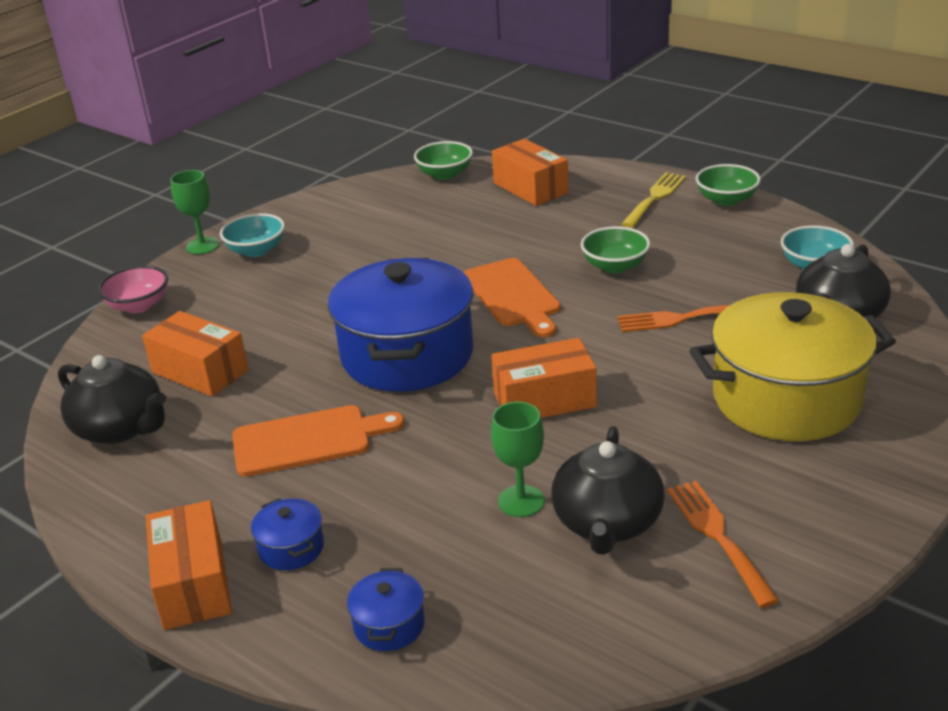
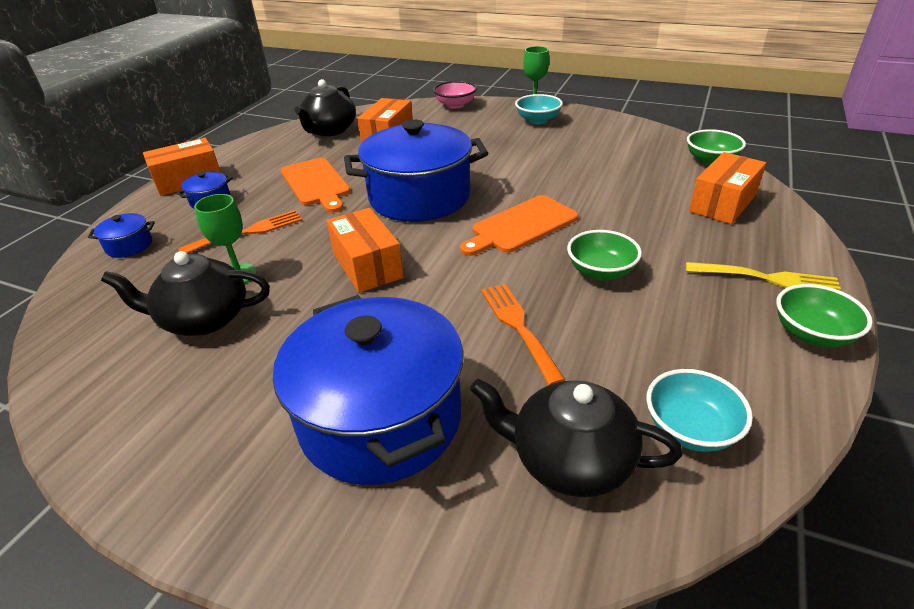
camera: 75 degrees right, 5 degrees up
orange fork [667,481,779,608] -> orange fork moved to [178,210,303,253]
yellow pot [689,292,896,441] -> blue pot [273,295,464,485]

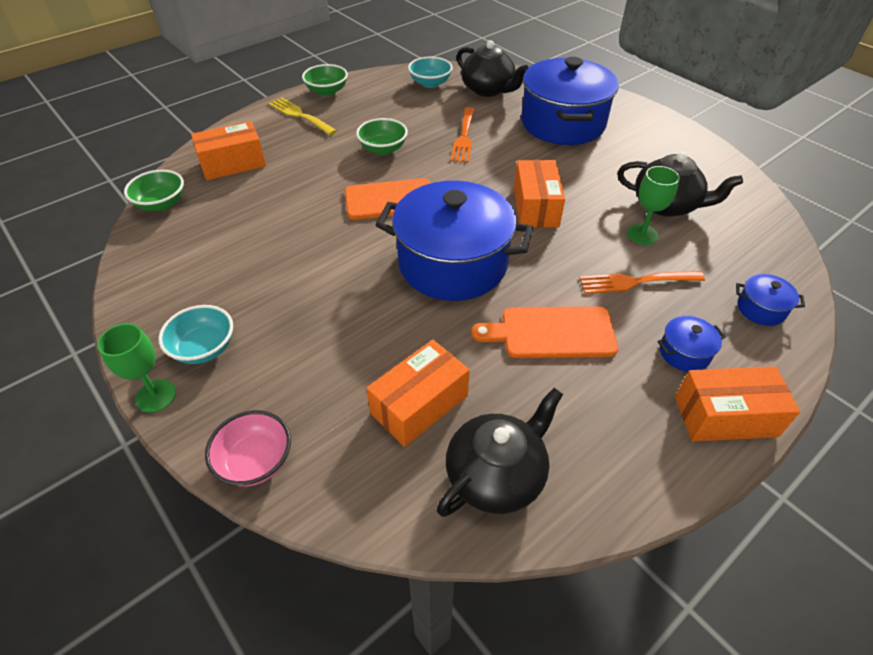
camera: 155 degrees left, 10 degrees up
orange cutting board [281,158,351,213] -> orange cutting board turned 90 degrees counterclockwise [471,306,618,358]

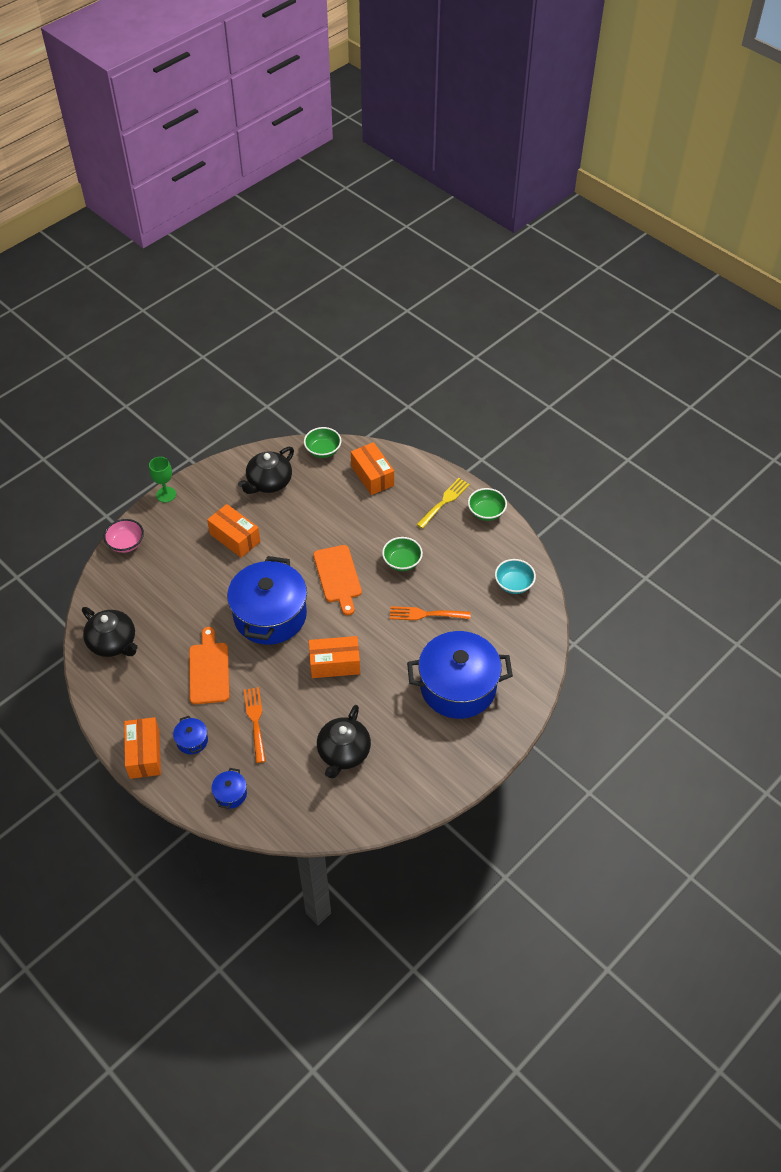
camera: 85 degrees right, 5 degrees up
turquoise bowl [158,305,233,364] -> none
orange box [366,340,470,447] -> orange box moved to [207,504,260,558]
black teapot [457,40,529,97] -> black teapot moved to [238,447,294,494]
green goblet [627,166,680,245] -> none

